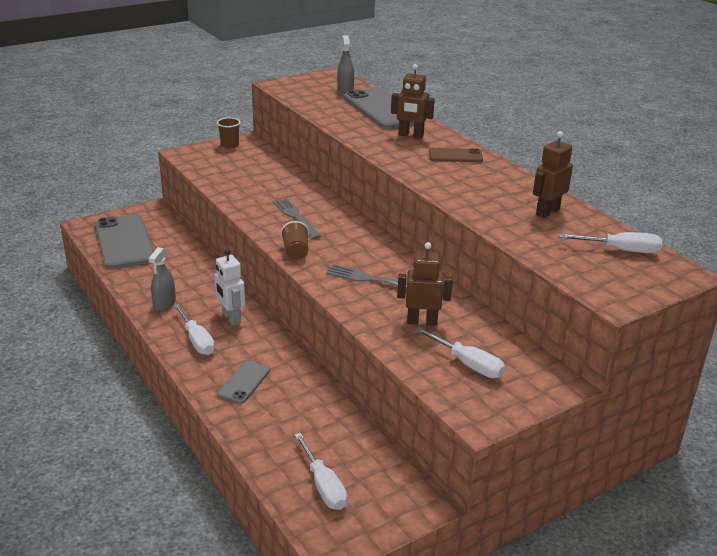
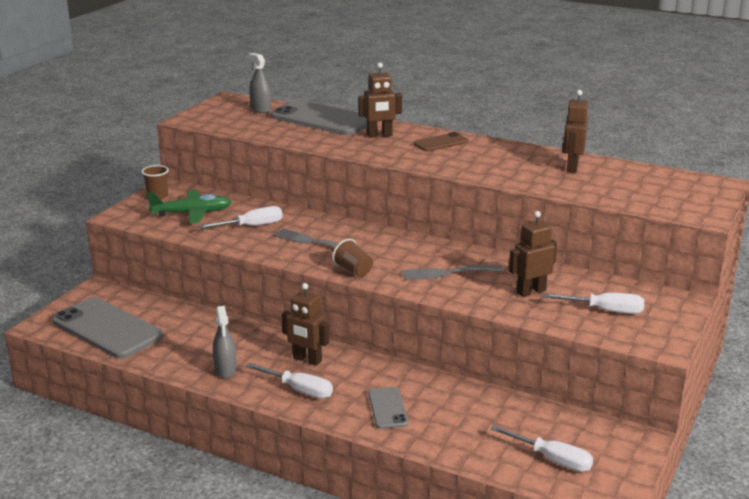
camera: 30 degrees left, 5 degrees down
white robot [214,248,246,325] -> brown robot [282,283,329,366]
white screwdriver [559,232,662,253] -> white screwdriver moved to [198,206,283,229]
none -> green plane [147,190,232,223]

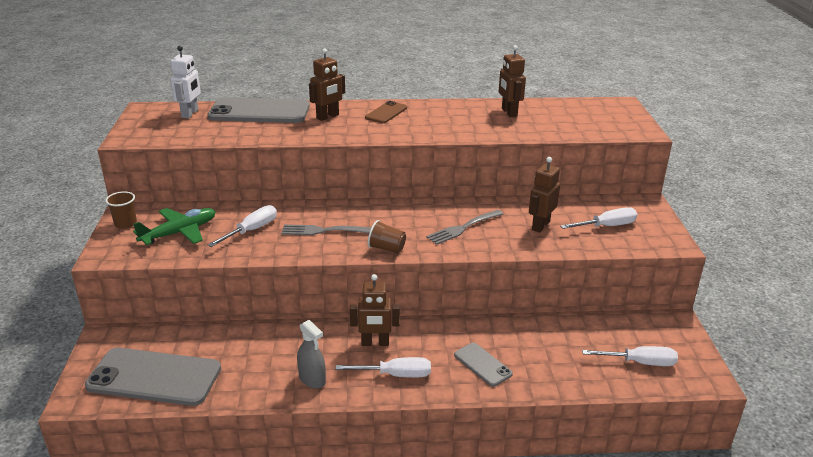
camera: 30 degrees left, 5 degrees up
grey spray bottle [248,53,271,113] -> white robot [170,46,201,118]

